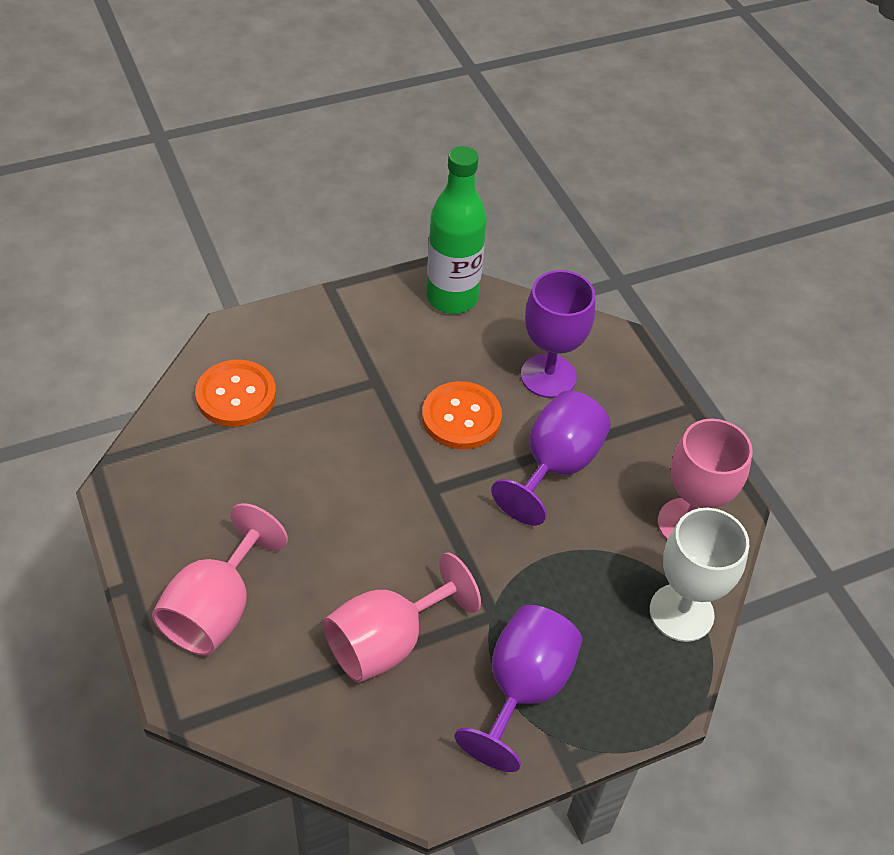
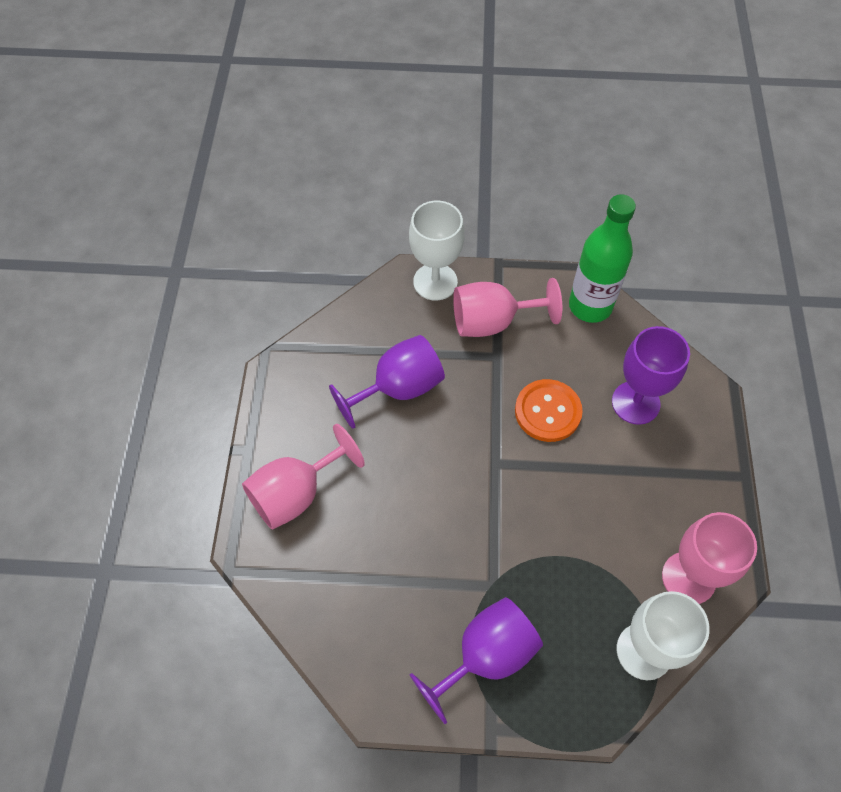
camera: 30 degrees right, 10 degrees up
orange button [195,360,276,427] -> none
pink goblet [323,553,481,683] -> pink goblet moved to [453,278,562,337]
purple goblet [491,391,611,526] -> purple goblet moved to [329,335,445,429]
none -> white goblet [409,201,465,300]

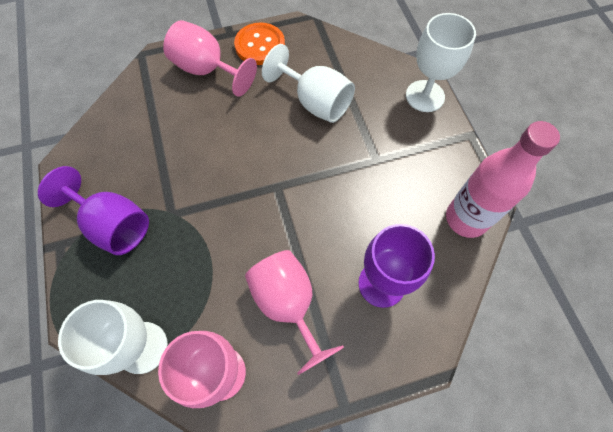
camera: 70 degrees right, 5 degrees up
purple goblet [329,335,445,429] -> white goblet [262,44,355,123]
pink goblet [453,278,562,337] -> pink goblet moved to [245,250,344,375]
orange button [515,379,583,442] -> orange button moved to [234,23,285,65]
green bottle [569,194,636,323] -> pink bottle [446,121,560,238]

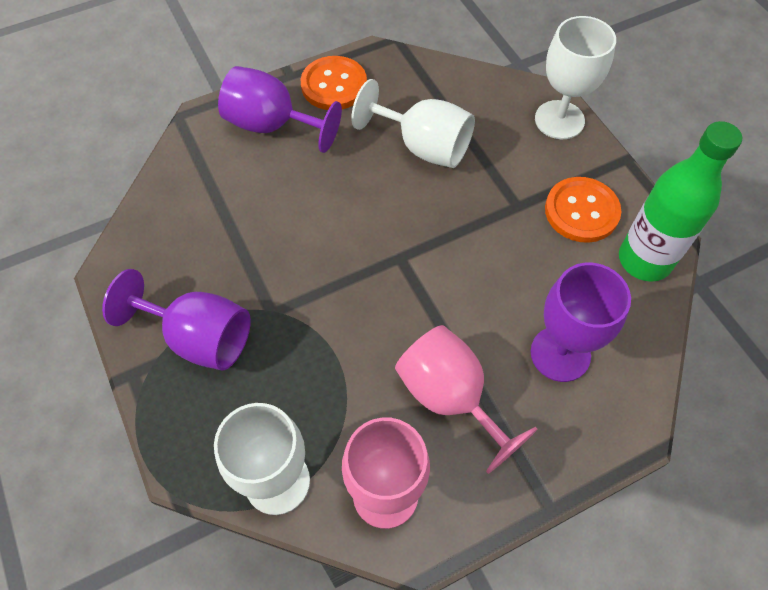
camera: 10 degrees left, 5 degrees down
pink goblet [163,20,257,97] -> purple goblet [218,66,342,153]
pink bottle [446,121,560,238] -> green bottle [619,121,742,282]
none -> orange button [545,177,621,243]

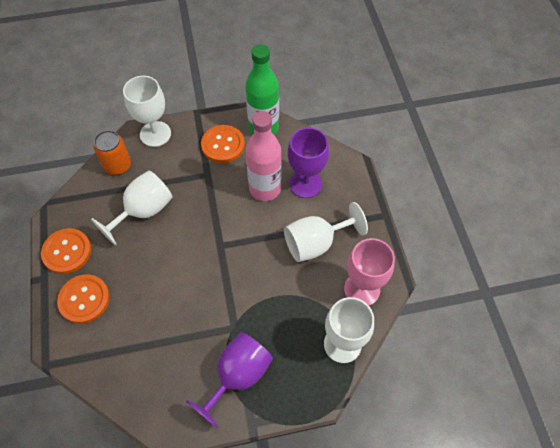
camera: 75 degrees left, 0 degrees up
purple goblet [218,66,342,153] -> orange button [57,274,110,324]
pink goblet [395,325,537,474] -> white goblet [284,202,368,262]
none -> orange can [94,130,131,175]
none -> pink bottle [246,111,282,201]

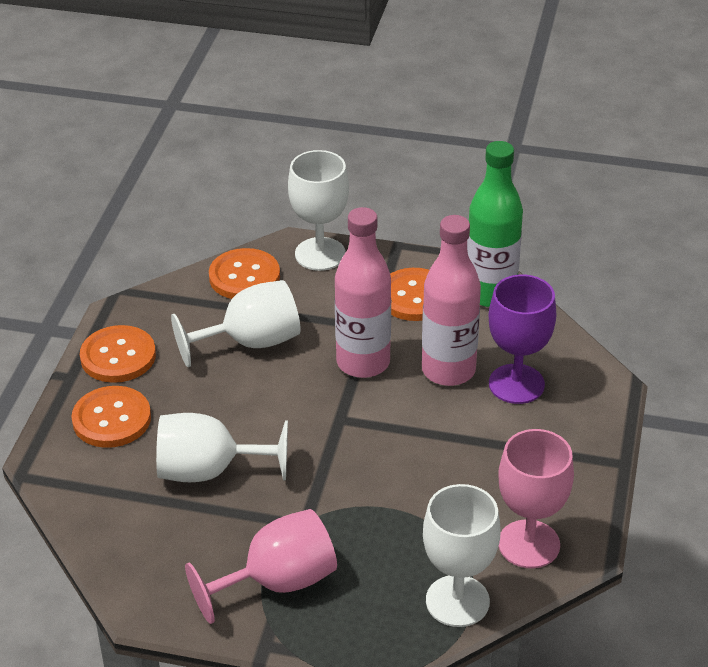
camera: 25 degrees right, 20 degrees down
orange can [94,130,131,175] -> orange button [209,248,280,299]
purple goblet [186,332,273,429] -> pink goblet [185,509,337,624]
white goblet [284,202,368,262] -> white goblet moved to [156,413,288,482]
none -> pink bottle [335,207,391,378]

